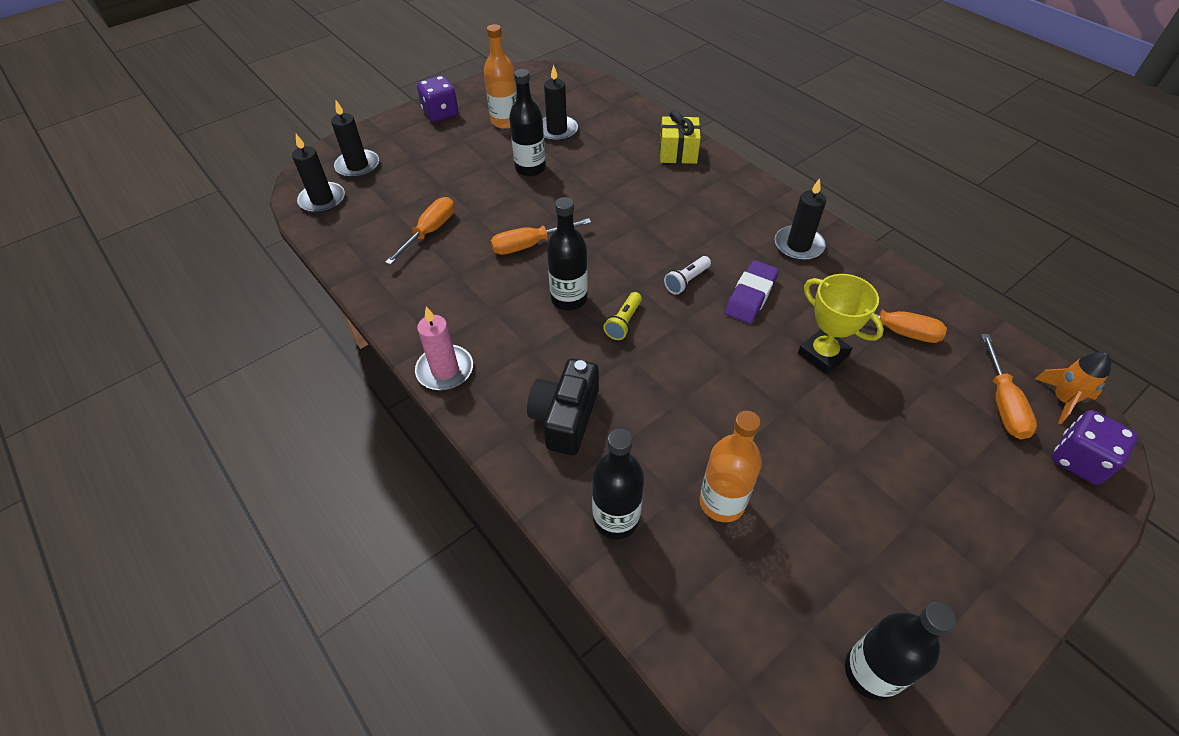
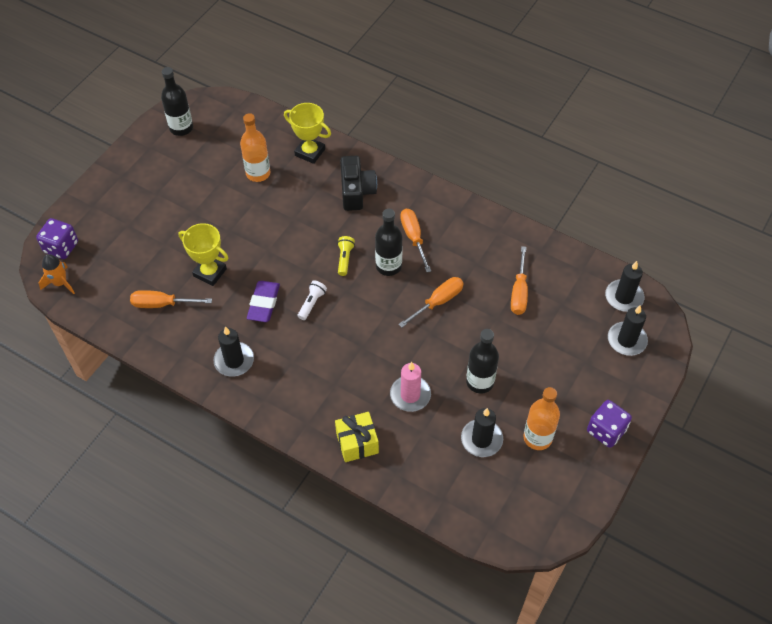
camera: 160 degrees right, 5 degrees up
pink candle [415,306,473,391] -> pink candle moved to [390,362,431,412]
black bottle [592,429,644,539] -> yellow trophy [284,103,331,164]
orange screwdriver [981,334,1037,440] -> orange screwdriver moved to [400,209,431,272]

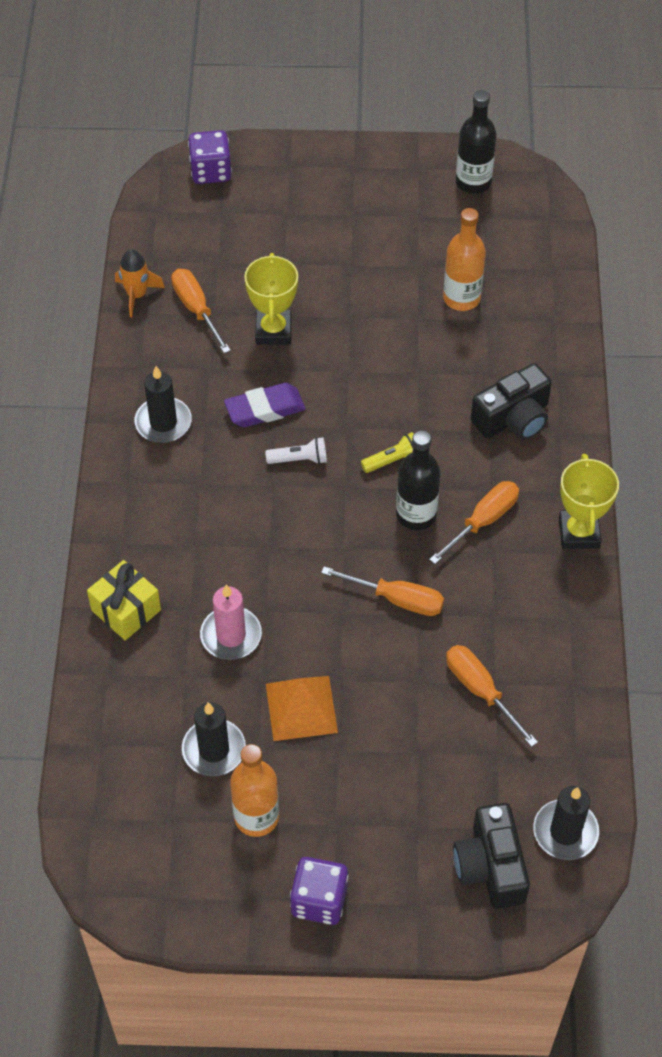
camera: 60 degrees right, 0 degrees up
orange rocket [39,254,75,294] -> orange rocket moved to [115,249,165,317]
yellow trophy [284,103,331,164] -> yellow trophy moved to [559,454,619,549]
black bottle [466,329,499,394] -> orange pyramid [266,676,338,741]
orange screwdriver [511,246,528,315] -> orange screwdriver turned 75 degrees clockwise [446,645,538,747]
black candle [608,305,648,356] -> black camera [453,803,530,909]

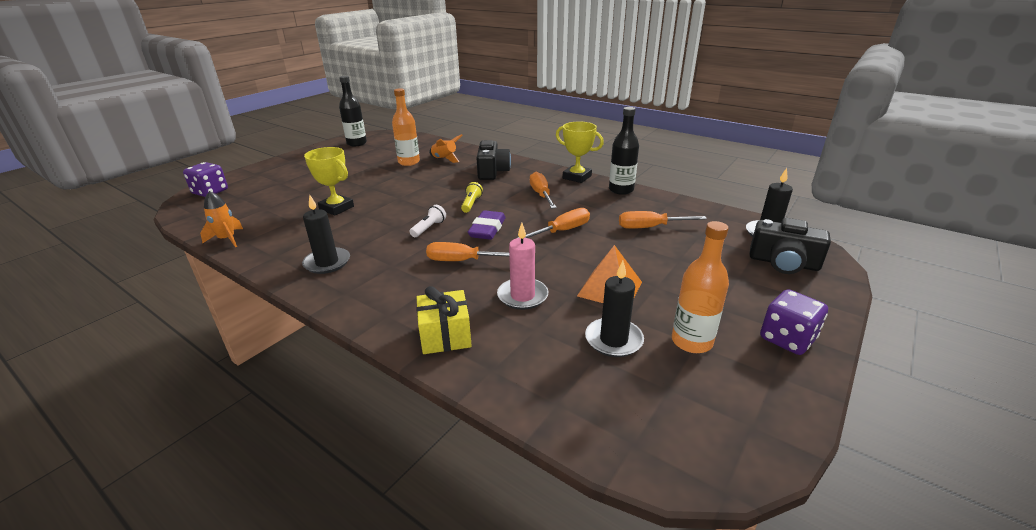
camera: 55 degrees left, 25 degrees down
orange screwdriver [171,269,231,353] -> orange screwdriver moved to [426,242,509,261]
purple eraser [224,383,306,427] -> purple eraser moved to [468,210,506,240]
black bottle [396,430,441,530] -> black bottle moved to [609,107,639,195]
none -> orange rocket [429,134,463,163]

